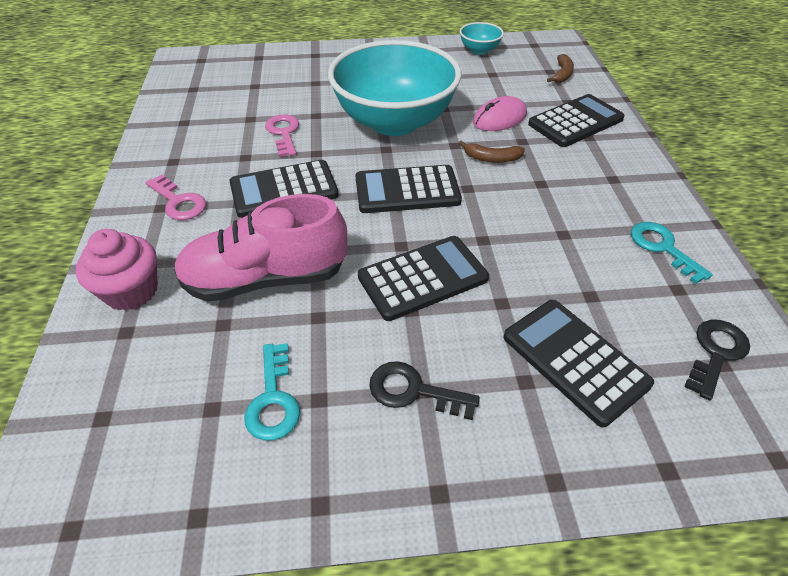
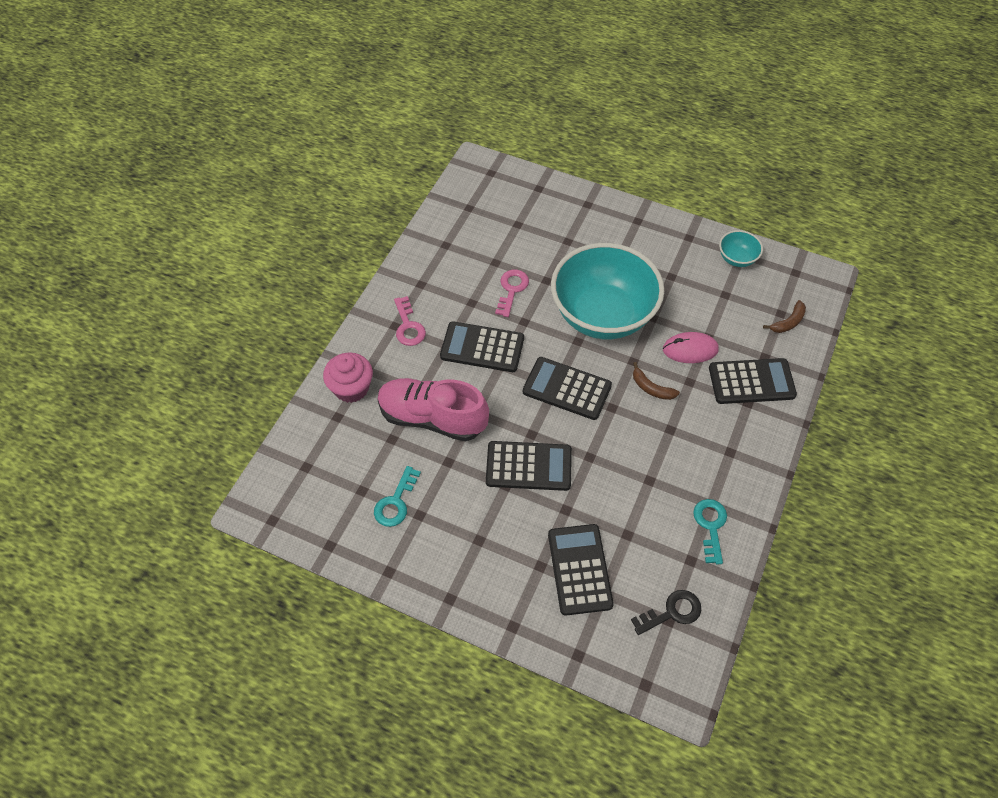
camera: 30 degrees right, 10 degrees up
black key [369,361,480,420] -> none

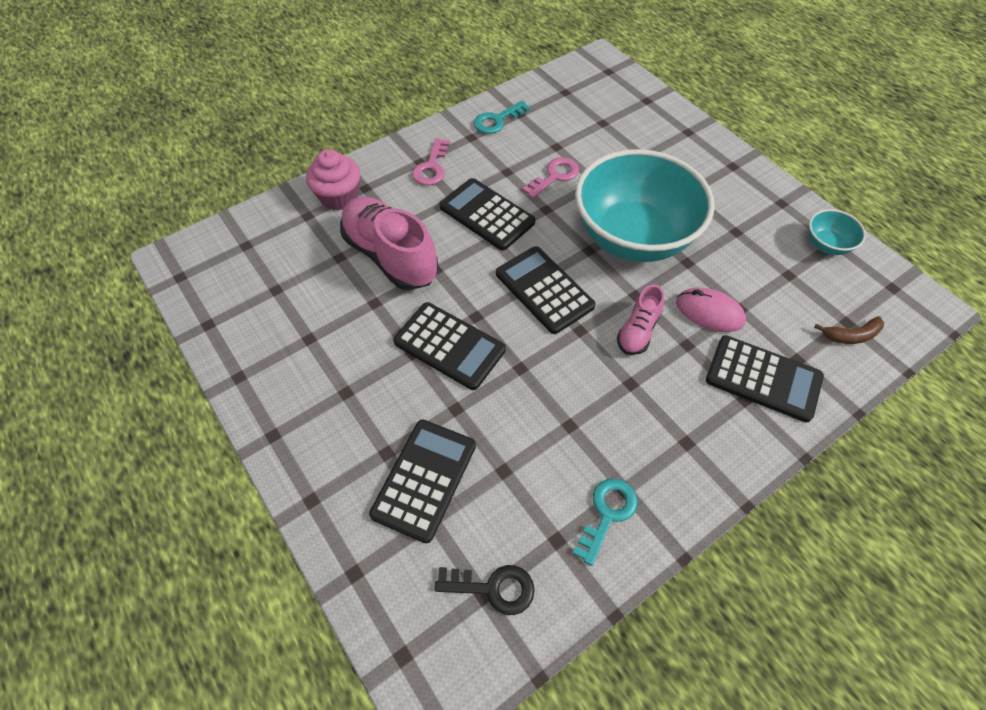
camera: 30 degrees right, 0 degrees up
turquoise key [374,466,421,527] -> turquoise key moved to [474,101,531,134]
brown banana [633,362,680,400] -> pink shoe [617,285,664,355]

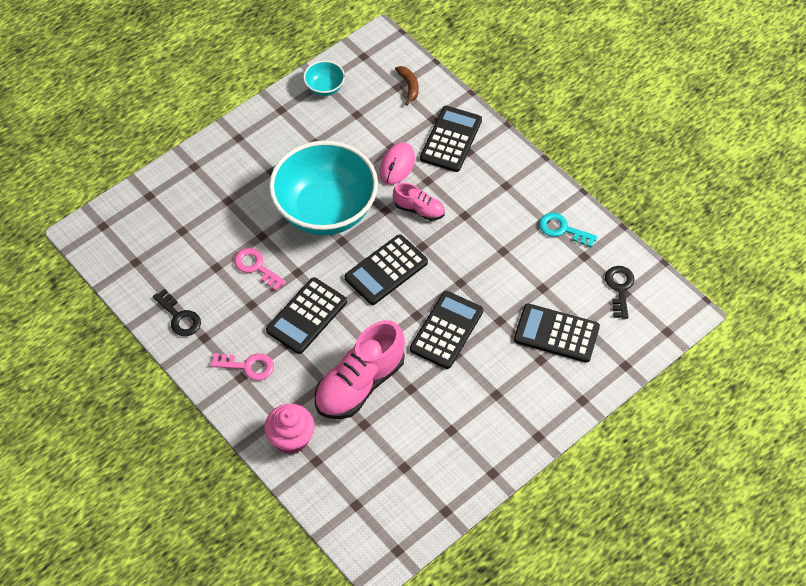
camera: 95 degrees left, 0 degrees up
turquoise key [474,101,531,134] -> black key [153,289,201,336]

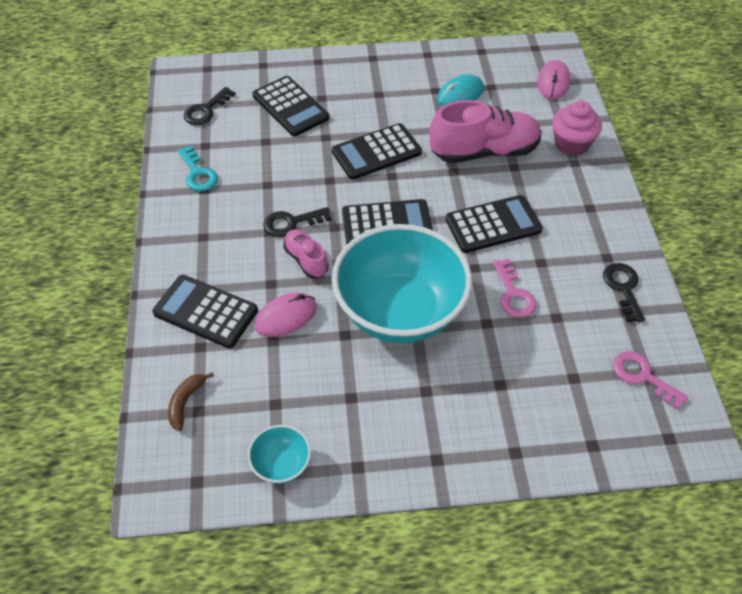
camera: 145 degrees left, 5 degrees down
pink key [210,353,274,380] -> pink key moved to [613,351,688,409]
black calculator [420,106,482,172] -> black calculator turned 60 degrees clockwise [152,275,258,348]
none -> black key [263,207,332,237]
none -> turquoise mouse [437,75,484,106]
none -> pink mouse [537,60,571,99]

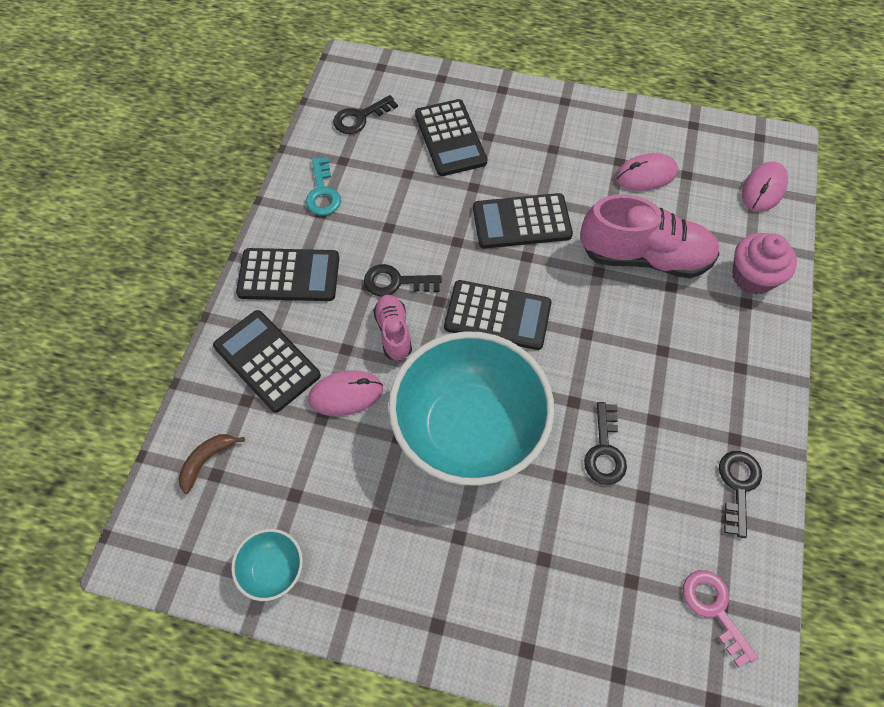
camera: 20 degrees right, 10 degrees up
turquoise mouse [437,75,484,106] -> pink mouse [616,153,678,191]
black calculator [445,195,543,253] -> black calculator moved to [236,248,339,301]
pink key [493,259,536,318] -> black key [584,402,627,485]

